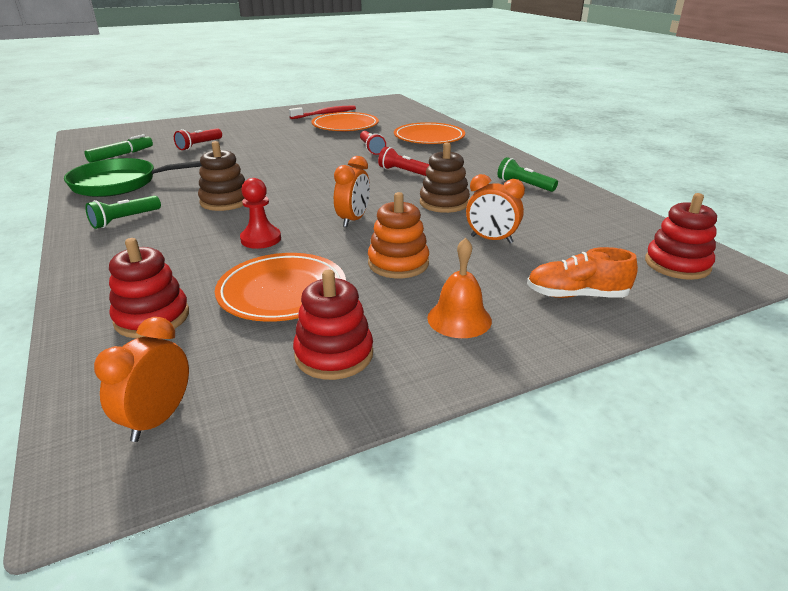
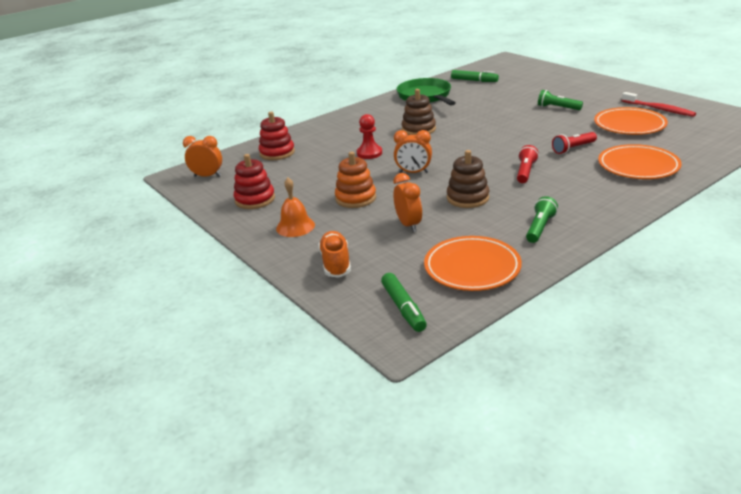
camera: 80 degrees right, 0 degrees up
green flashlight [85,196,161,229] -> green flashlight moved to [538,90,583,110]
red flashlight [174,128,222,150] -> none
orange plate [215,253,346,322] -> orange plate moved to [424,236,522,291]
orange clock [466,174,525,243] -> orange clock turned 150 degrees clockwise [393,173,422,232]
red stacking toy [645,193,717,280] -> green marker [381,273,427,332]

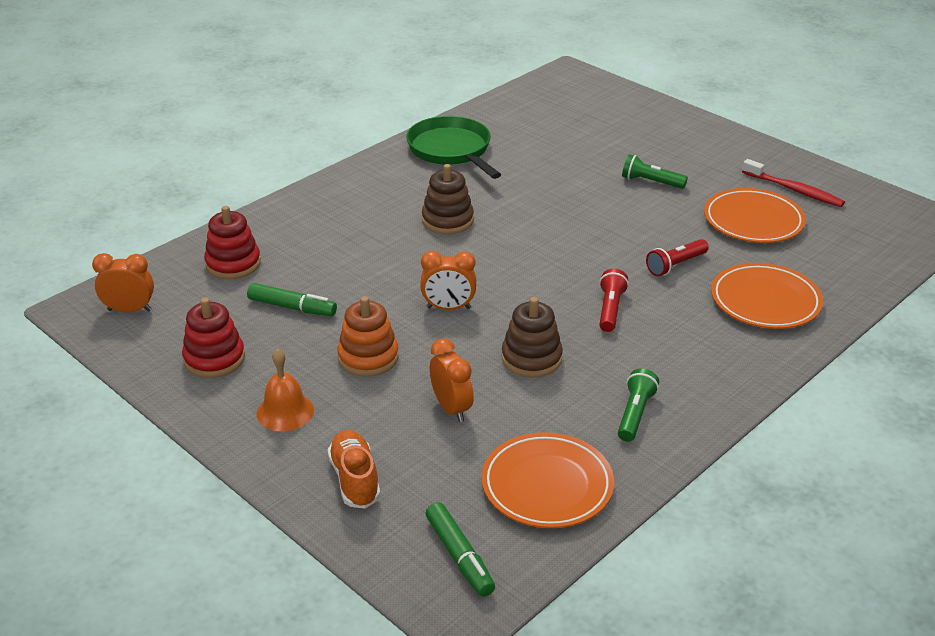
camera: 10 degrees left, 5 degrees up
red pawn [357,114,382,159] -> none
green marker [451,70,499,82] -> green marker moved to [247,283,337,316]

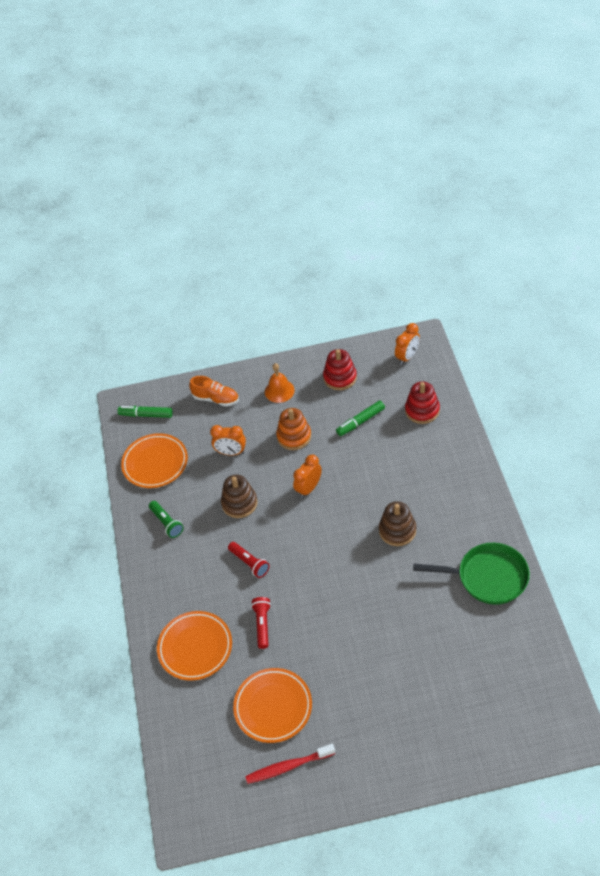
camera: 130 degrees right, 15 degrees up
green flashlight [622,154,688,189] -> none

